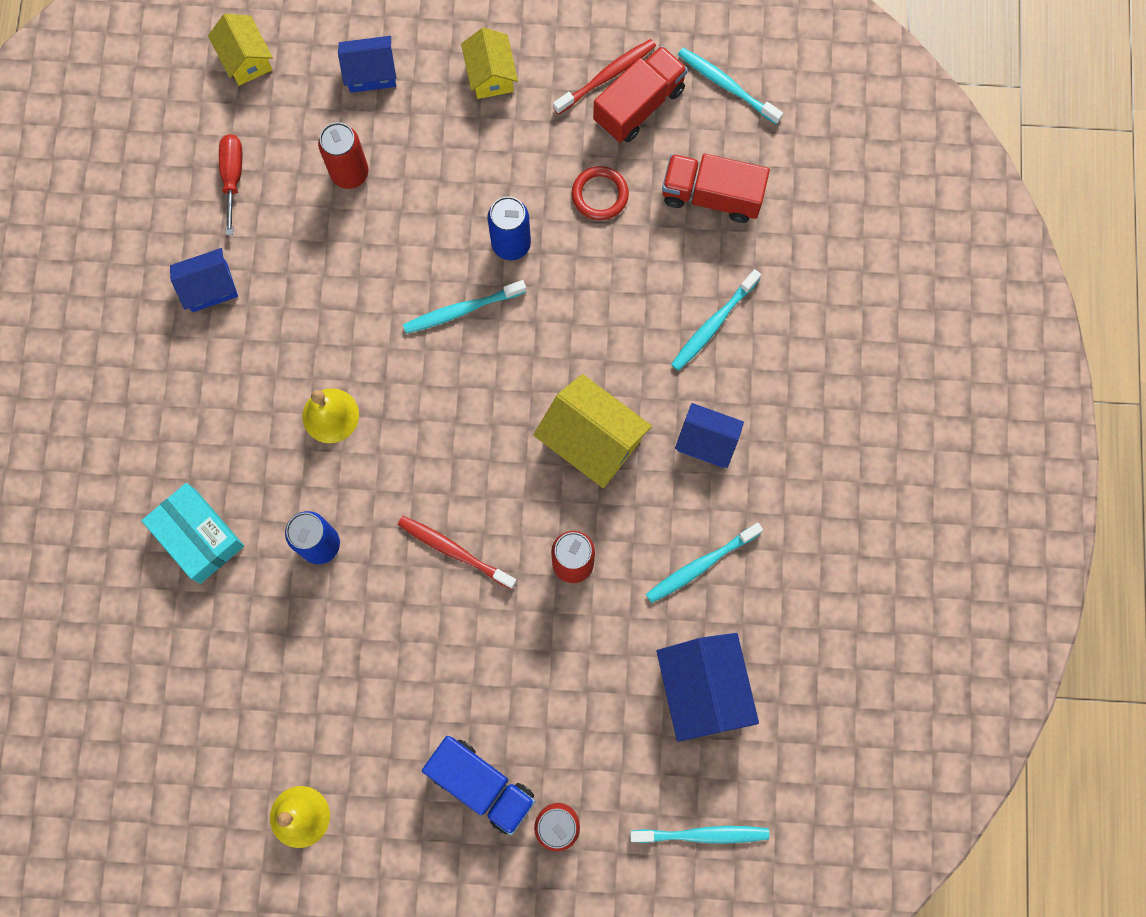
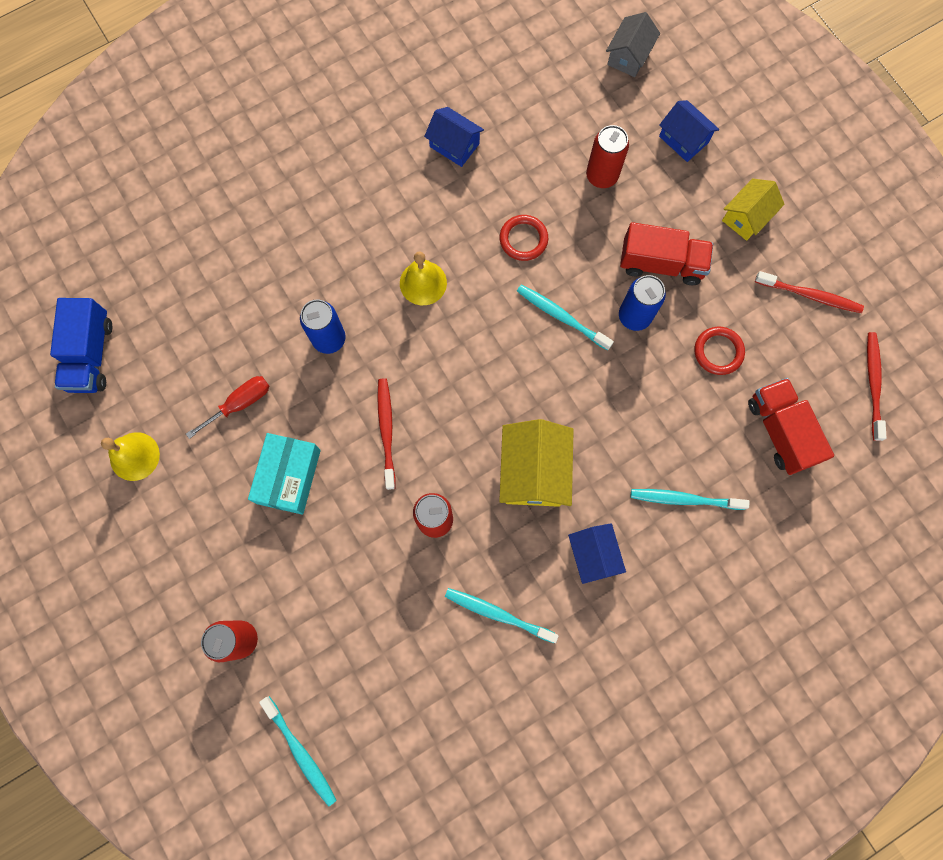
camera: 55 degrees right, 0 degrees up
turquoise box [141,483,244,584] -> turquoise box moved to [248,433,321,515]
yellow house [208,14,273,86] -> grey house [606,12,660,77]
red screwdriver [219,134,242,235] -> red screwdriver moved to [186,376,270,439]
blue truck [422,736,536,835] -> blue truck moved to [50,298,112,393]
red truck [593,46,688,143] -> red truck moved to [620,222,713,285]
blue house [657,633,759,742] -> none
turquoise toothbrush [678,48,783,125] -> red toothbrush [867,332,886,441]
none -> red ring [500,215,548,261]

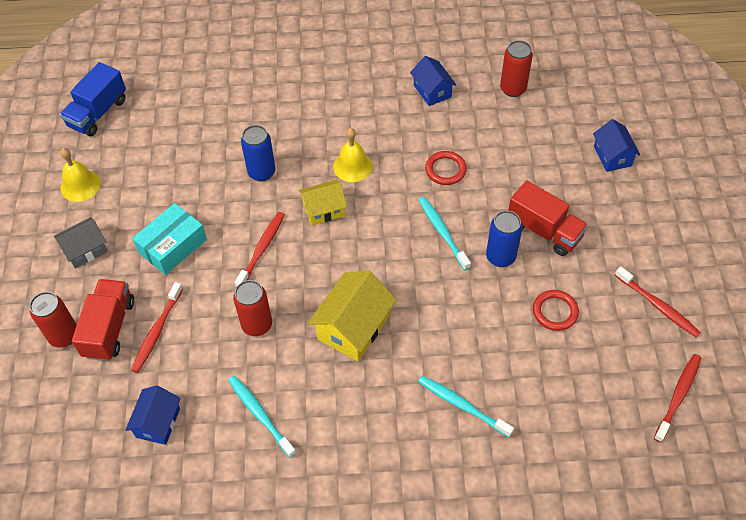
camera: 30 degrees right, 20 degrees down
red screwdriver [186,376,270,439] -> none
turquoise toothbrush [259,696,337,807] -> none
blue house [568,523,626,584] -> blue house moved to [126,385,181,445]
red can [586,125,629,188] -> red can moved to [500,40,533,97]
grey house [606,12,660,77] -> grey house moved to [54,217,108,269]
yellow house [722,179,784,241] -> yellow house moved to [299,180,347,226]
red truck [748,378,834,475] -> red truck moved to [72,279,134,361]
none -> red toothbrush [131,282,183,373]

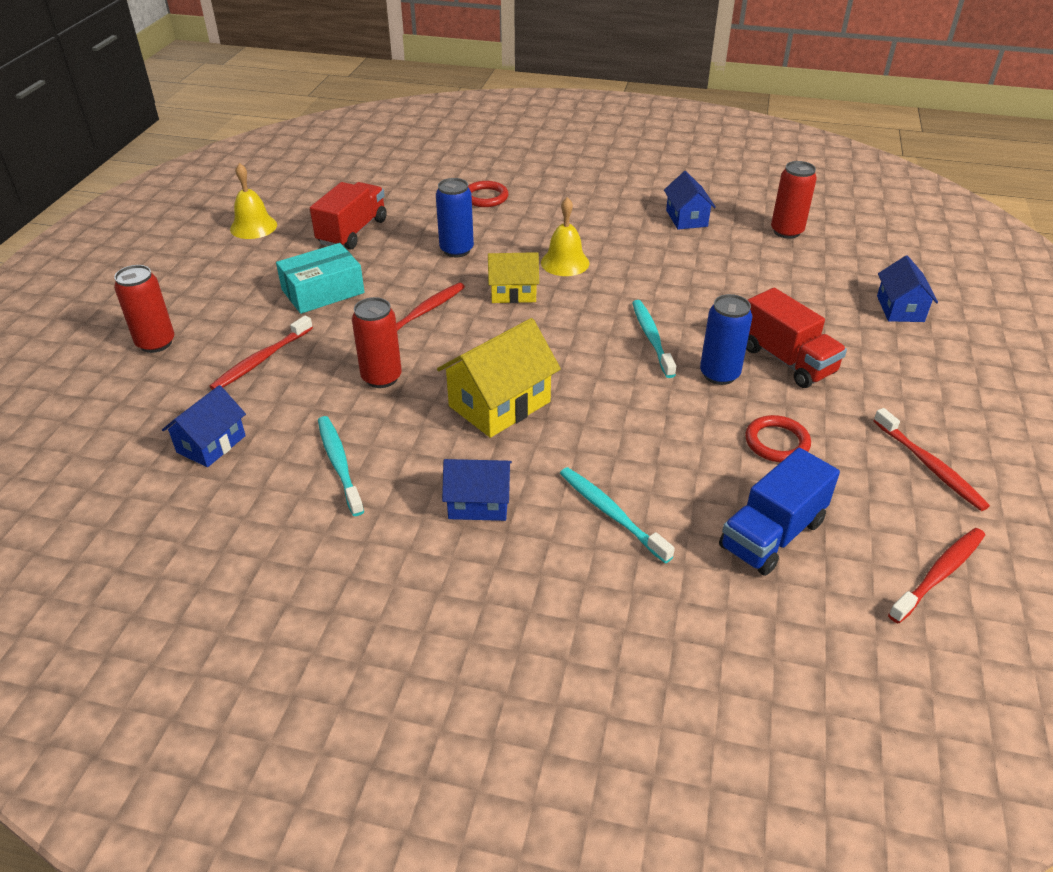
camera: 15 degrees right, 15 degrees down
grey house [54,217,108,269] -> none
blue truck [60,62,126,137] -> blue truck moved to [719,448,840,576]
red truck [72,279,134,361] -> red truck moved to [310,182,387,249]
red ring [425,151,467,185] -> red ring moved to [468,181,509,207]
none -> blue house [442,459,512,521]

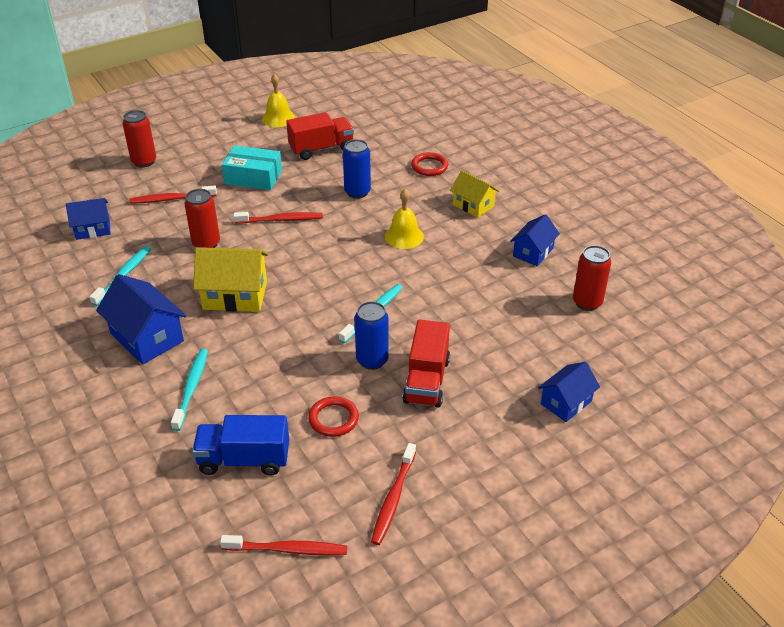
camera: 45 degrees right, 0 degrees up
blue house [442,459,512,521] -> blue house [96,274,186,365], size x1.58
yellow house [488,252,539,303] -> yellow house moved to [450,171,499,218]

